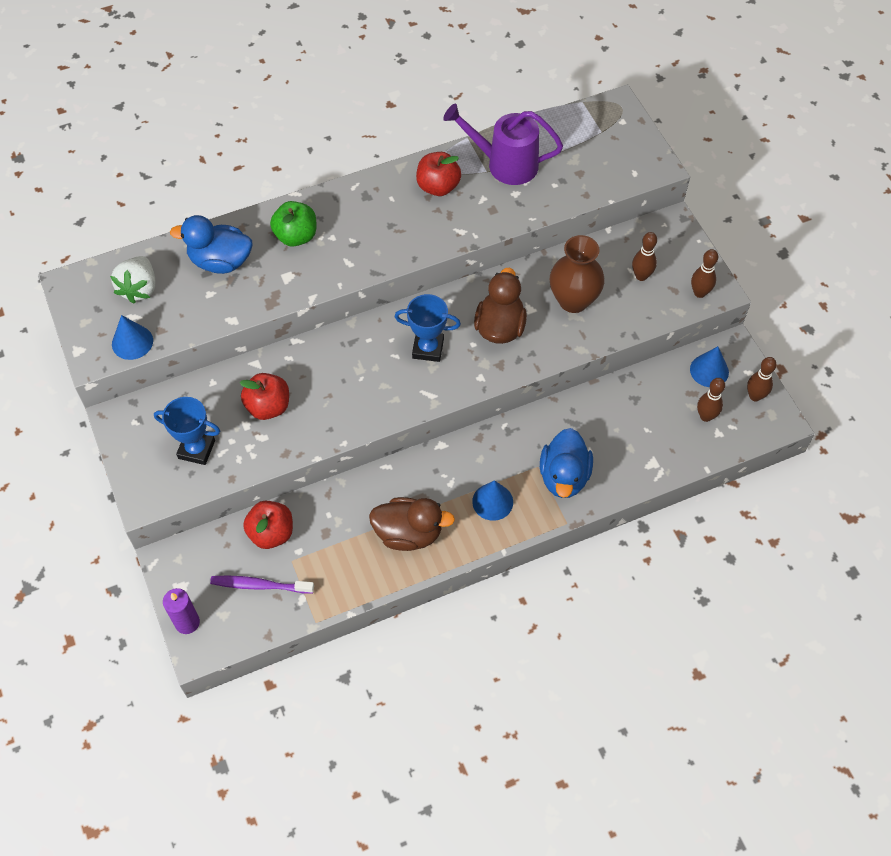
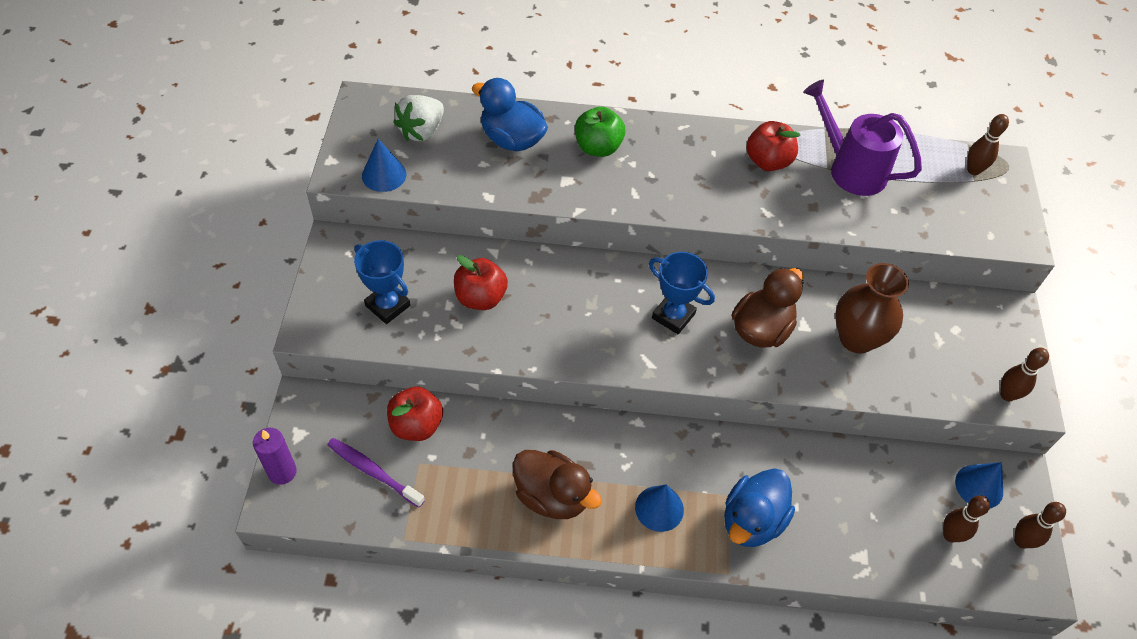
camera: 25 degrees right, 5 degrees down
brown bowling pin [632,232,657,281] -> brown bowling pin moved to [967,114,1009,175]

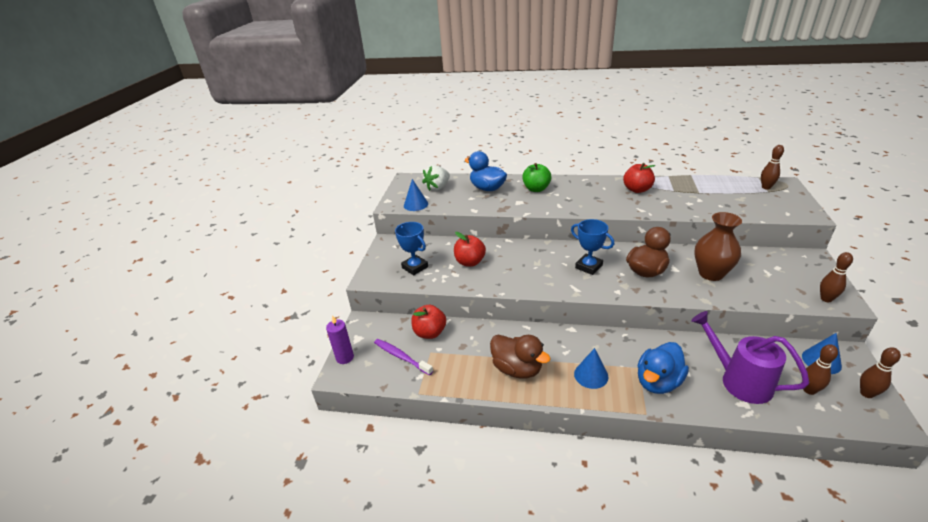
camera: 10 degrees right, 20 degrees down
purple watering can [803,80,922,196] -> purple watering can moved to [691,311,809,404]

